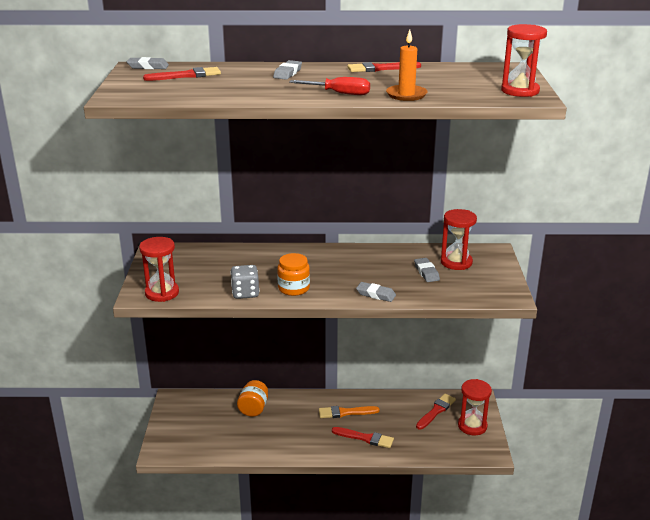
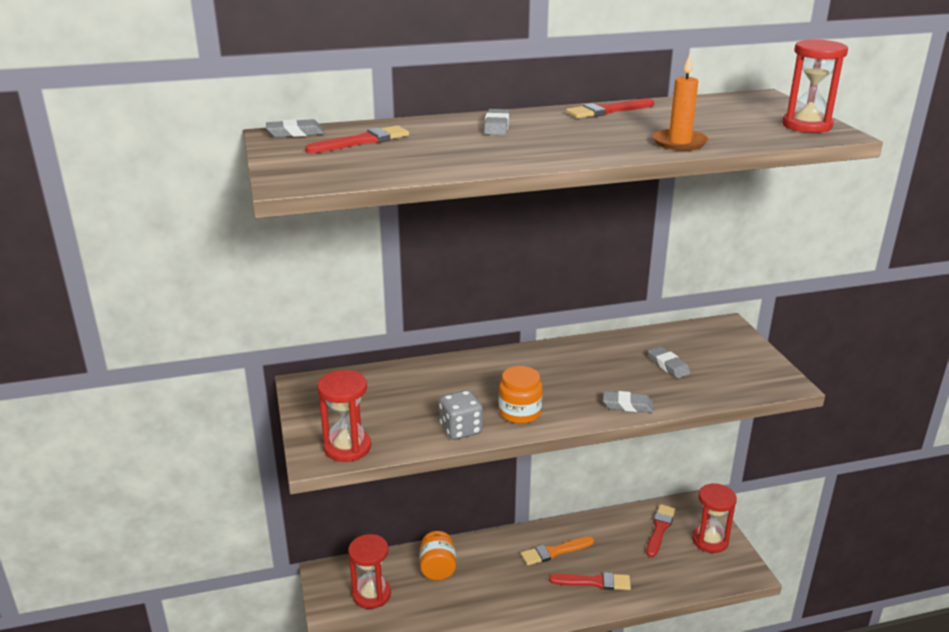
camera: 15 degrees left, 0 degrees up
red screwdriver [289,77,370,95] -> none
red hourglass [441,209,477,270] -> red hourglass moved to [348,534,391,609]

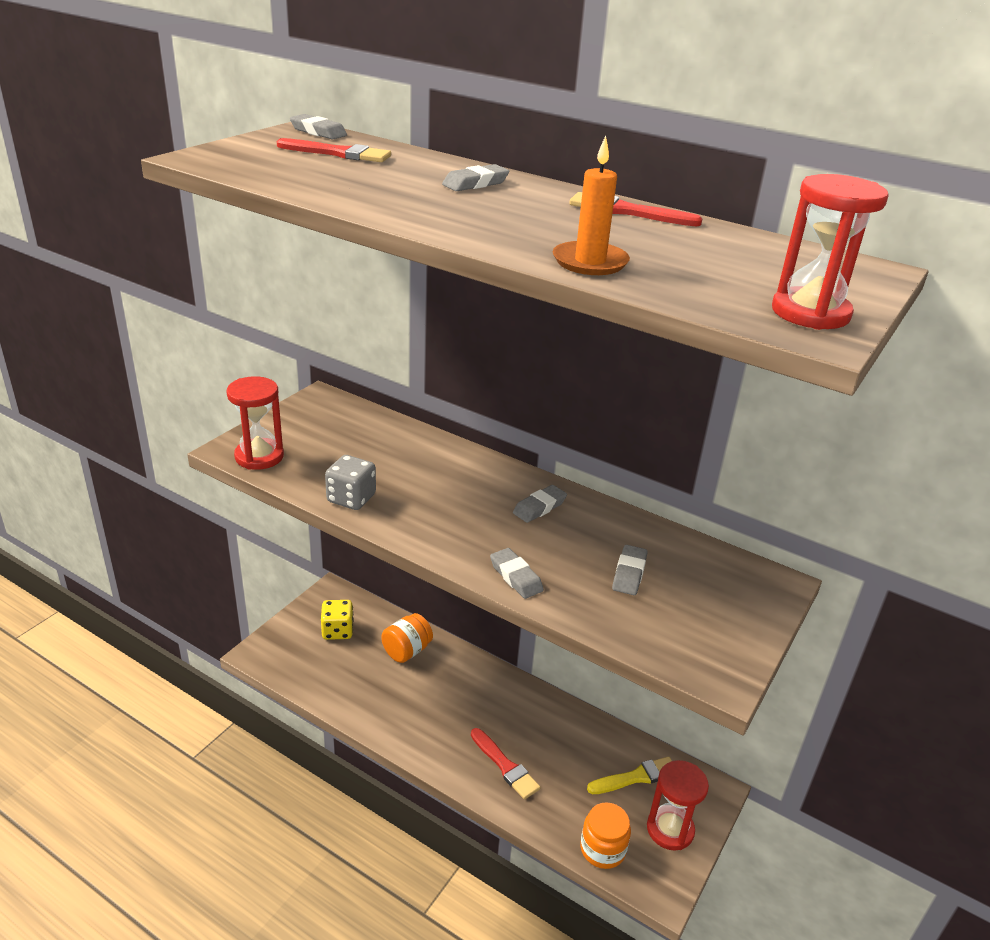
camera: 45 degrees right, 5 degrees up
red hourglass [348,534,391,609] -> yellow dice [321,600,354,640]
orange jar [499,366,542,424] -> orange jar moved to [580,802,631,869]
orange brush [521,537,594,566] -> none
red brush [646,504,676,557] -> yellow brush [587,756,672,794]
none -> grey eraser [513,485,567,523]

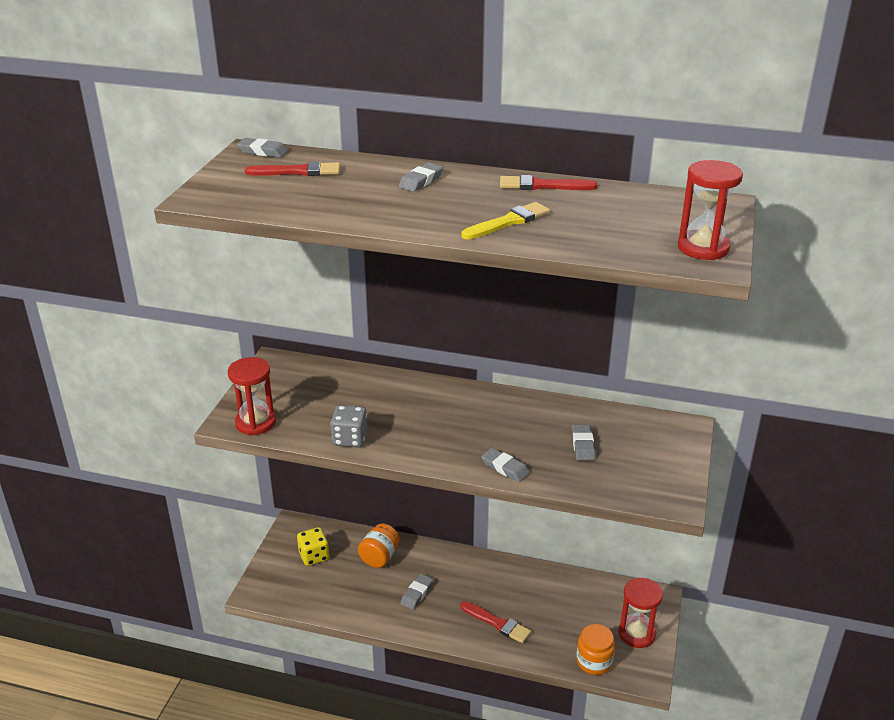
camera: 15 degrees left, 0 degrees up
grey eraser [513,485,567,523] -> grey eraser moved to [400,574,433,610]
orange candle [553,136,630,275] -> none
yellow brush [587,756,672,794] -> yellow brush moved to [462,202,550,239]

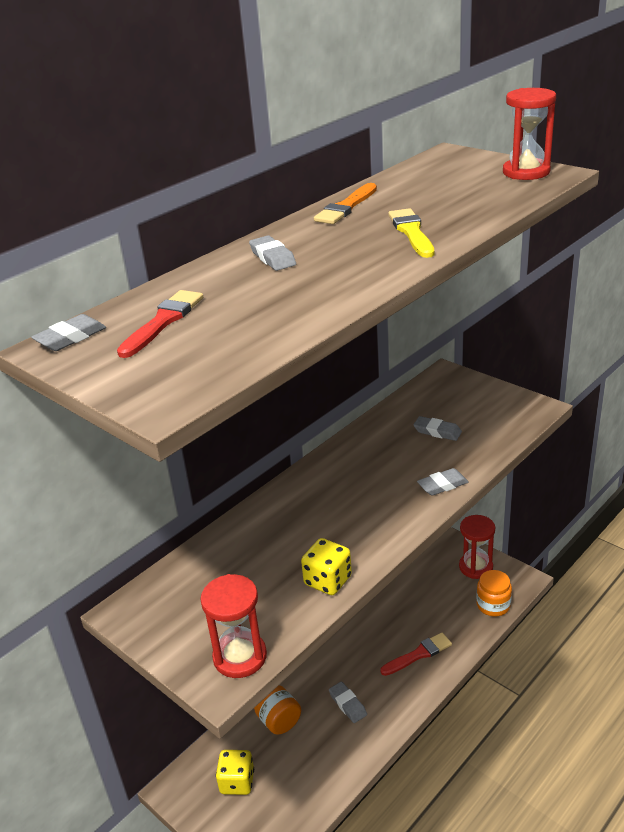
camera: 60 degrees left, 0 degrees up
grey dice [330,405,367,447] -> yellow dice [301,538,352,595]
red brush [500,175,597,190] -> orange brush [314,183,377,224]

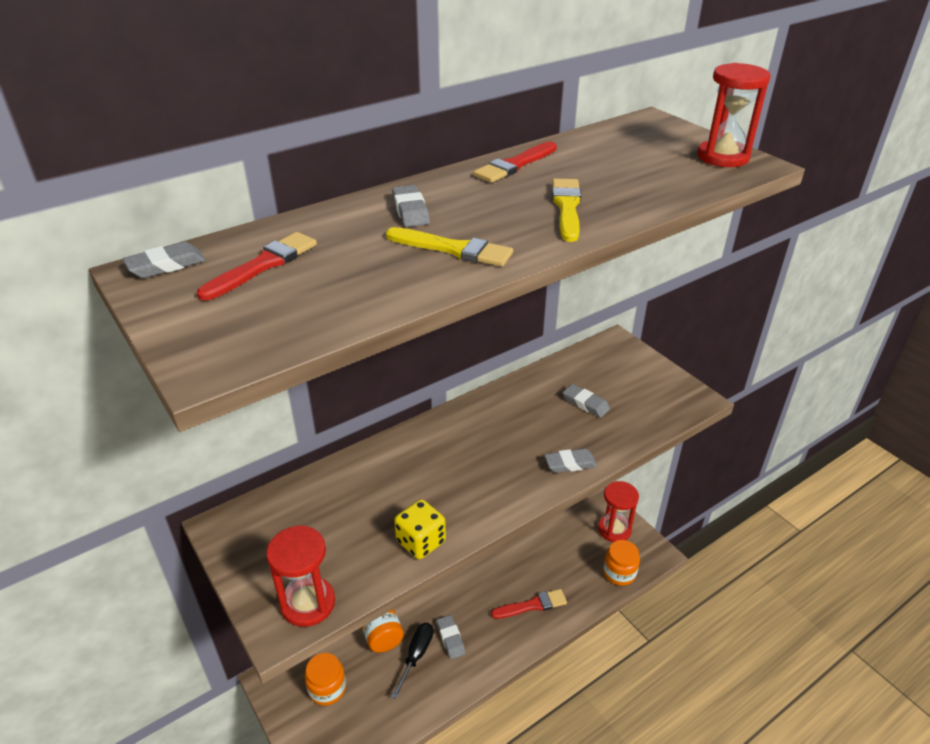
camera: 10 degrees right, 5 degrees up
yellow dice [216,750,254,795] -> orange jar [305,653,346,706]
orange brush [314,183,377,224] -> red brush [474,142,557,183]
none -> yellow brush [386,227,513,267]
none -> black screwdriver [391,623,433,699]

